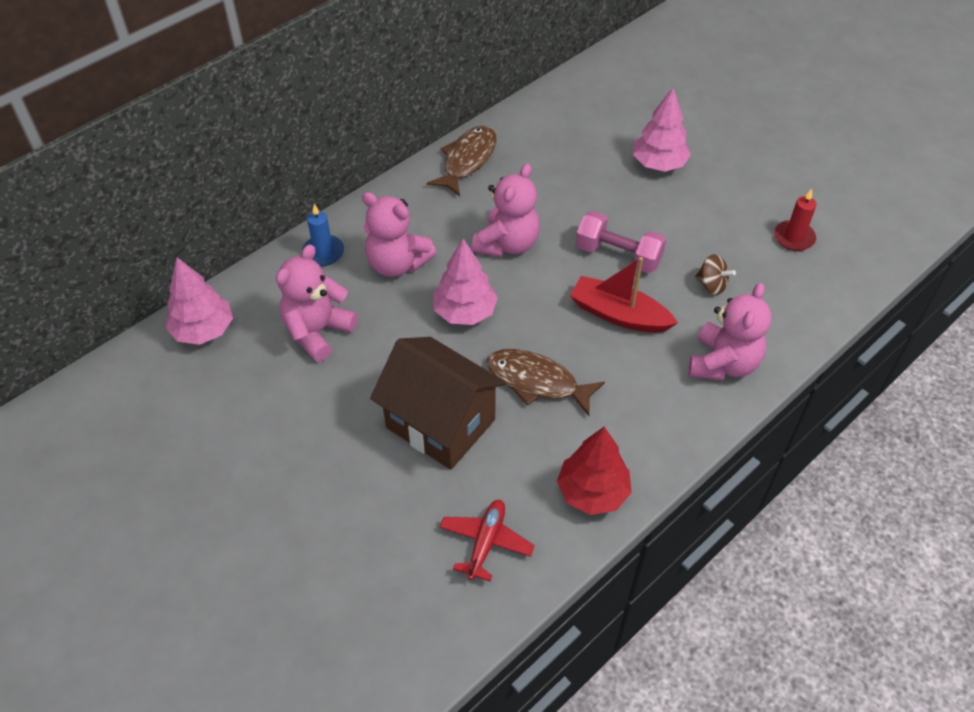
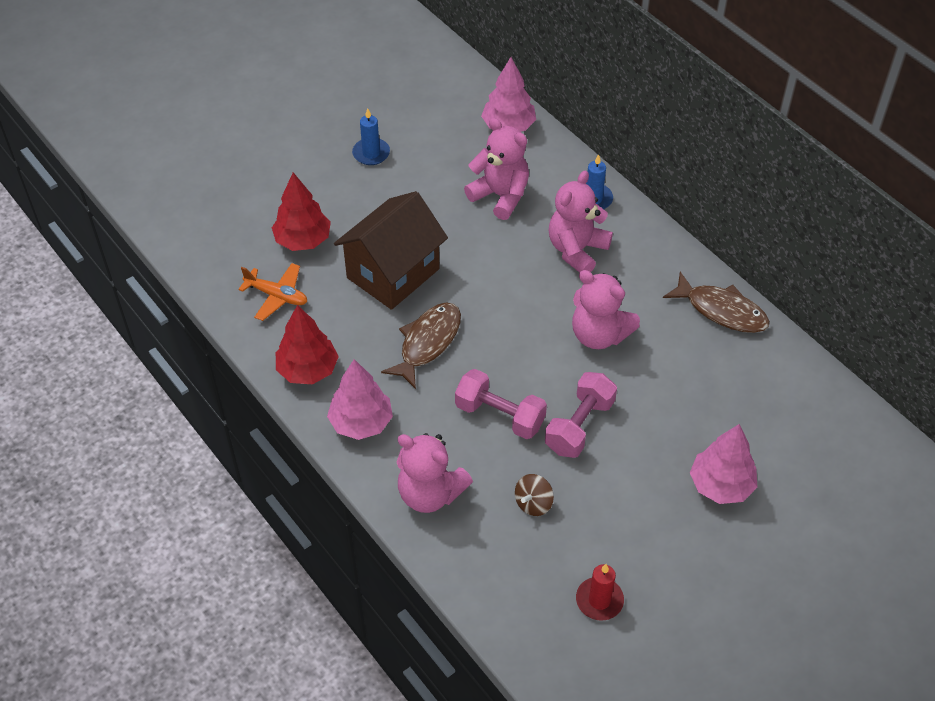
camera: 95 degrees right, 0 degrees up
pink tree [433,239,498,325] -> pink tree moved to [327,359,393,440]
red plane [440,500,535,581] -> orange plane [238,263,307,321]
red boat [570,257,678,333] -> pink dumbbell [455,369,547,439]
none -> red tree [272,172,331,251]
none -> blue candle [352,108,390,165]

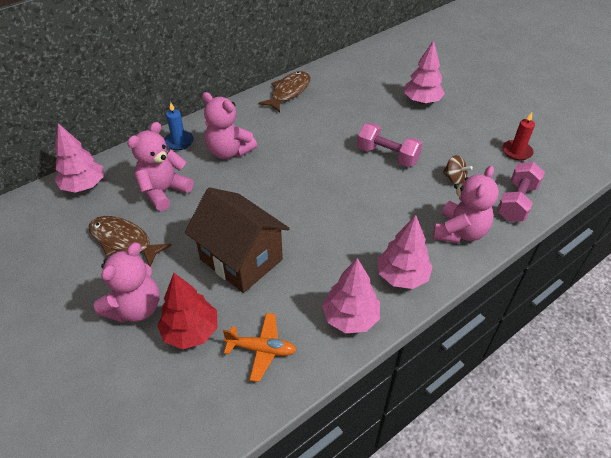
camera: 90 degrees left, 5 degrees down
orange plane [238,263,307,321] -> orange plane turned 75 degrees clockwise [223,313,296,382]
red tree [276,305,339,384] -> pink tree [322,258,380,333]
blue candle [352,108,390,165] -> none
brown fish [381,303,461,389] -> brown fish moved to [89,216,171,267]
pink dumbbell [455,369,547,439] -> pink dumbbell moved to [497,162,545,222]
pink teddy bear [572,270,640,349] -> pink teddy bear moved to [94,242,159,323]

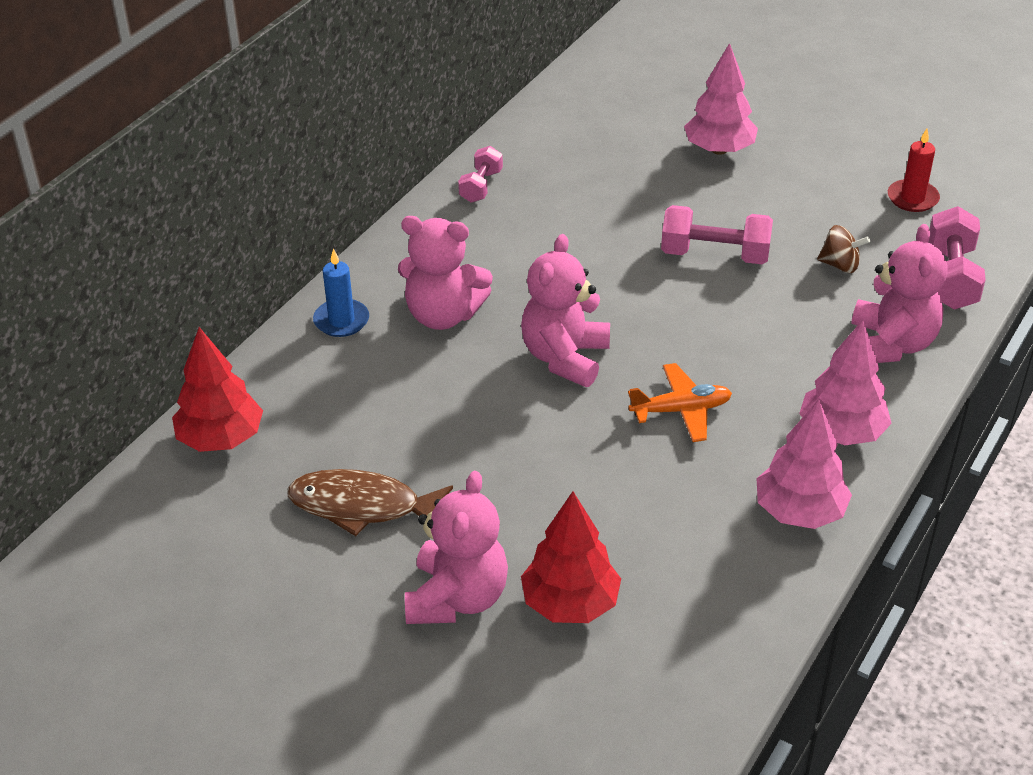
camera: 20 degrees left, 5 degrees down
pink tree [55,123,104,193] -> red tree [172,327,263,452]
pink teddy bear [127,122,194,211] -> pink teddy bear moved to [521,234,610,387]
brown house [185,187,290,293] -> none
orange plane [223,313,296,382] -> orange plane moved to [628,363,732,442]
brown fish [258,71,311,112] -> pink dumbbell [458,146,503,203]

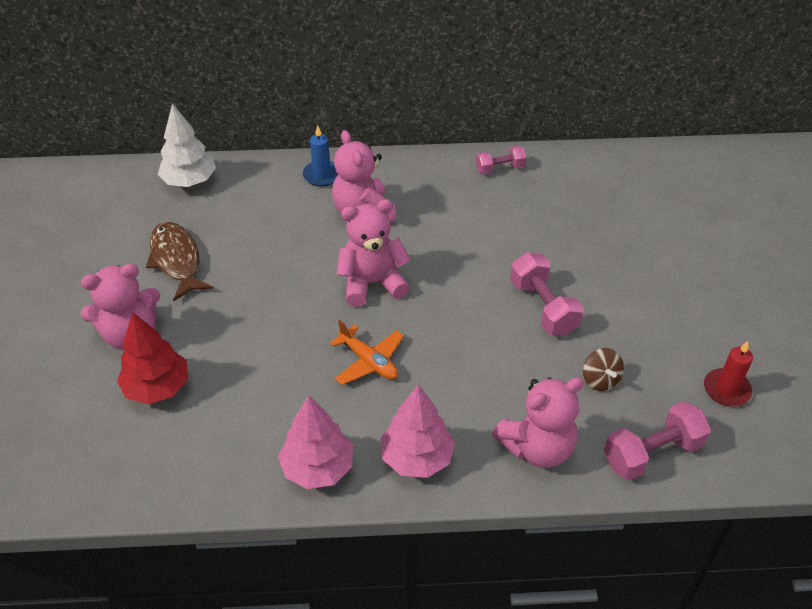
camera: 55 degrees right, 5 degrees up
red tree [172,327,263,452] -> white tree [158,103,216,187]
pink tree [684,43,758,155] -> none

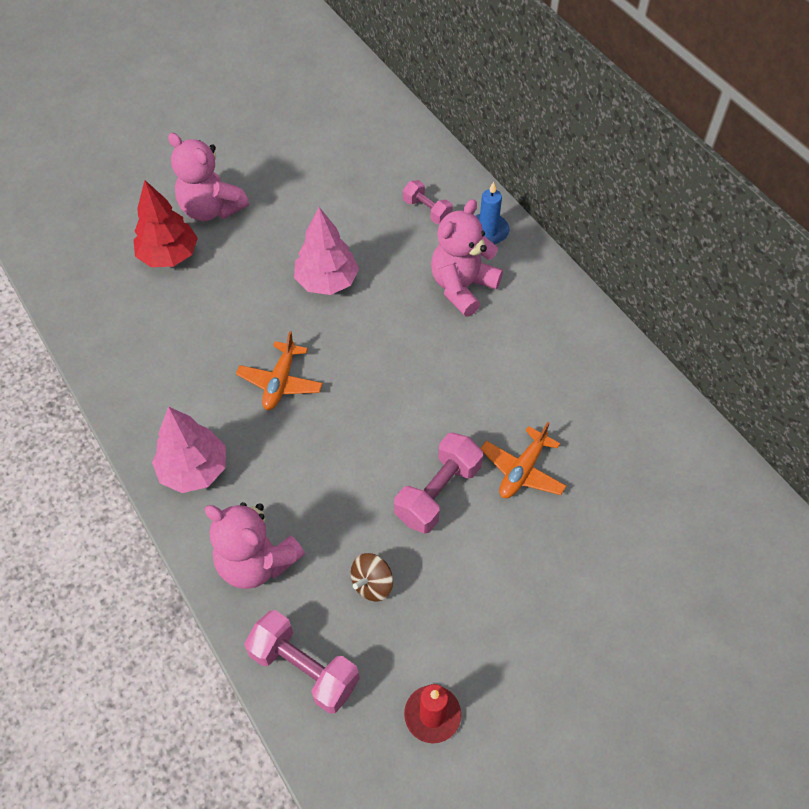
camera: 60 degrees right, 10 degrees up
brown fish [146,222,213,301] -> none
white tree [158,103,216,187] -> none
pink tree [278,395,353,489] -> pink tree moved to [294,207,359,295]
pink teddy bear [337,199,411,307] -> none
pink dumbbell [476,146,526,174] -> pink dumbbell moved to [403,180,453,224]
none -> orange plane [480,422,566,498]

